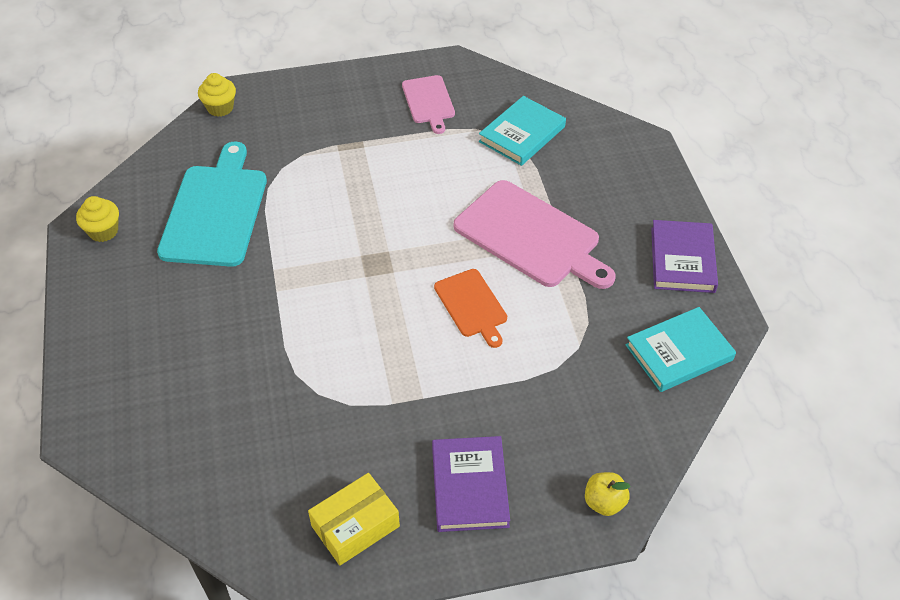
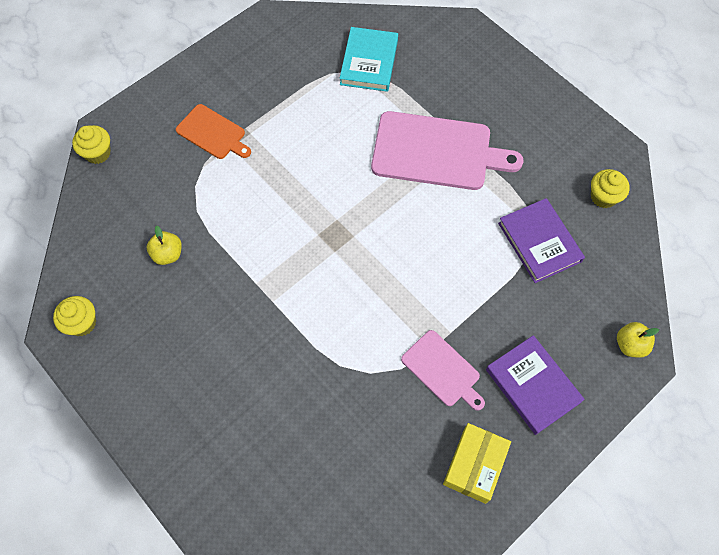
camera: 30 degrees left, 15 degrees up
turquoise cutting board [157,141,267,267] -> yellow apple [147,226,182,265]
pink cutting board [402,75,455,134] -> pink cutting board moved to [401,330,485,411]
orange cutting board [434,269,507,348] -> orange cutting board moved to [176,104,251,159]
turquoise book [626,307,736,392] -> yellow cupcake [591,169,630,208]
purple book [651,220,718,293] -> purple book moved to [498,198,585,283]

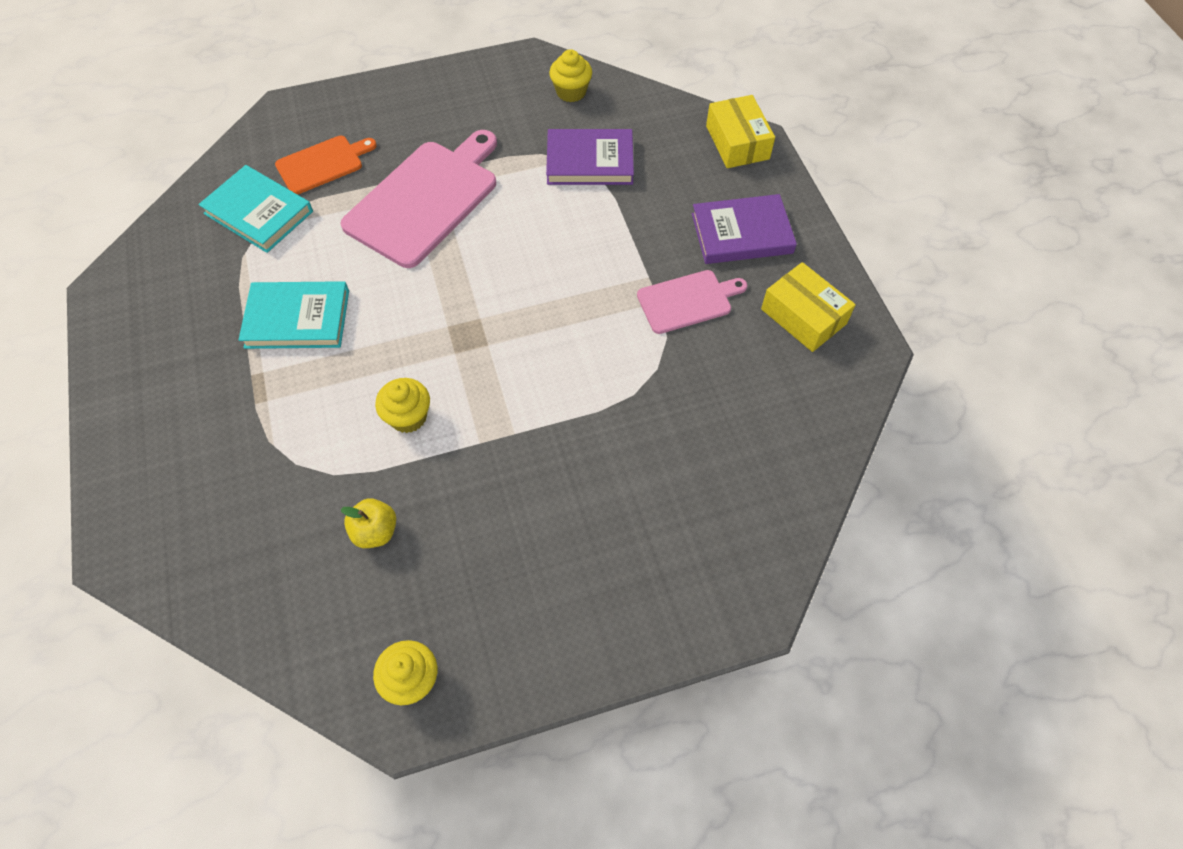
camera: 65 degrees left, 5 degrees down
yellow cupcake [72,125,111,164] -> yellow cupcake moved to [375,378,430,433]
orange cutting board [176,104,251,159] -> orange cutting board moved to [275,136,377,195]
yellow apple [617,322,659,358] -> yellow box [706,95,775,168]
none -> turquoise book [239,281,349,349]

